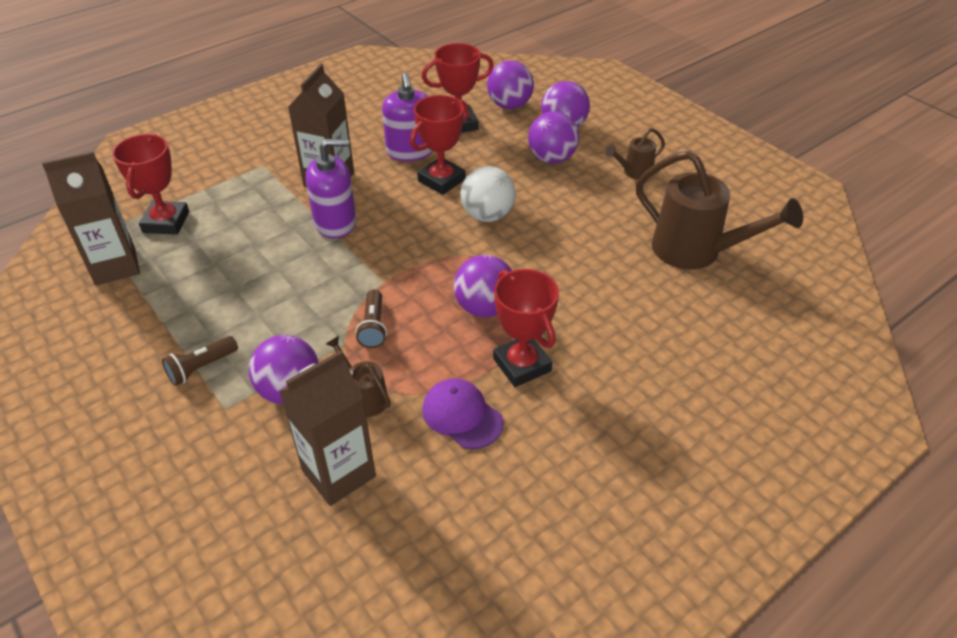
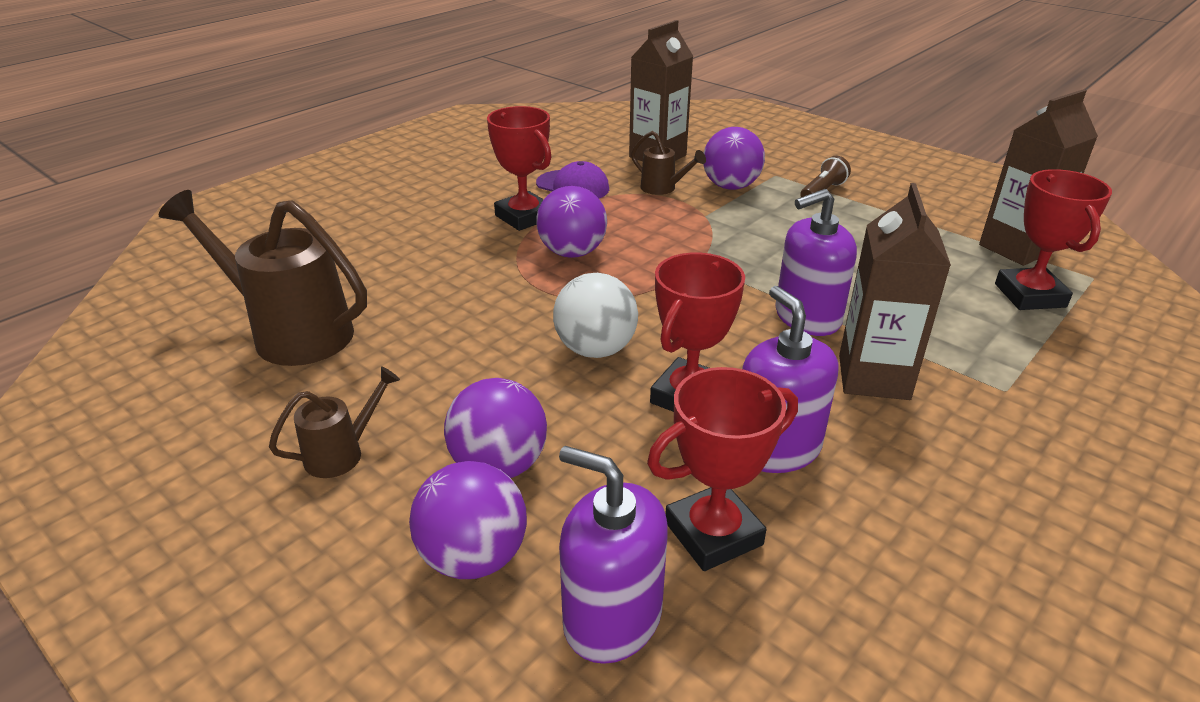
camera: 170 degrees right, 10 degrees down
brown flashlight [355,289,387,348] -> none
purple ball [487,60,534,109] -> purple soap dispenser [559,446,668,664]

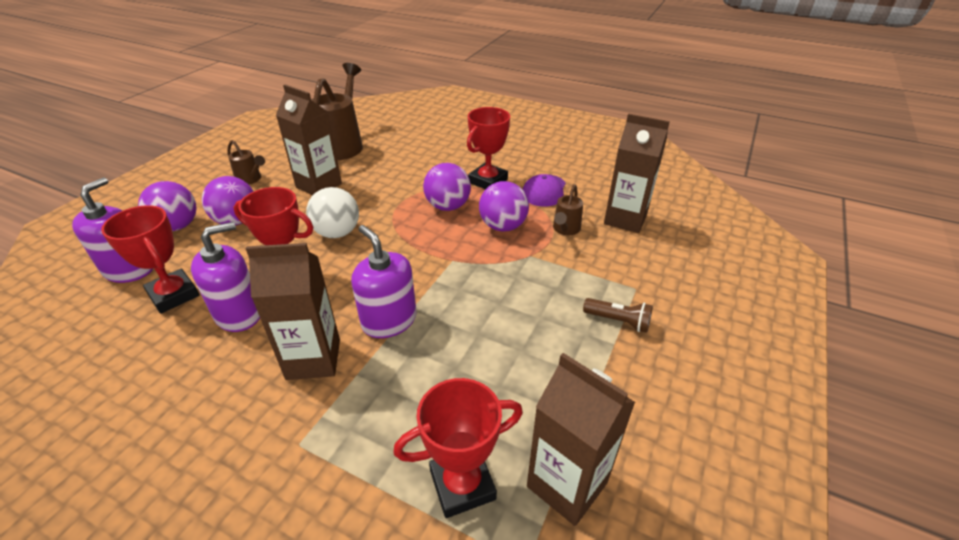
camera: 75 degrees right, 5 degrees up
purple ball [703,127,765,190] -> purple ball moved to [479,181,529,232]
none -> brown carton [276,84,342,195]

